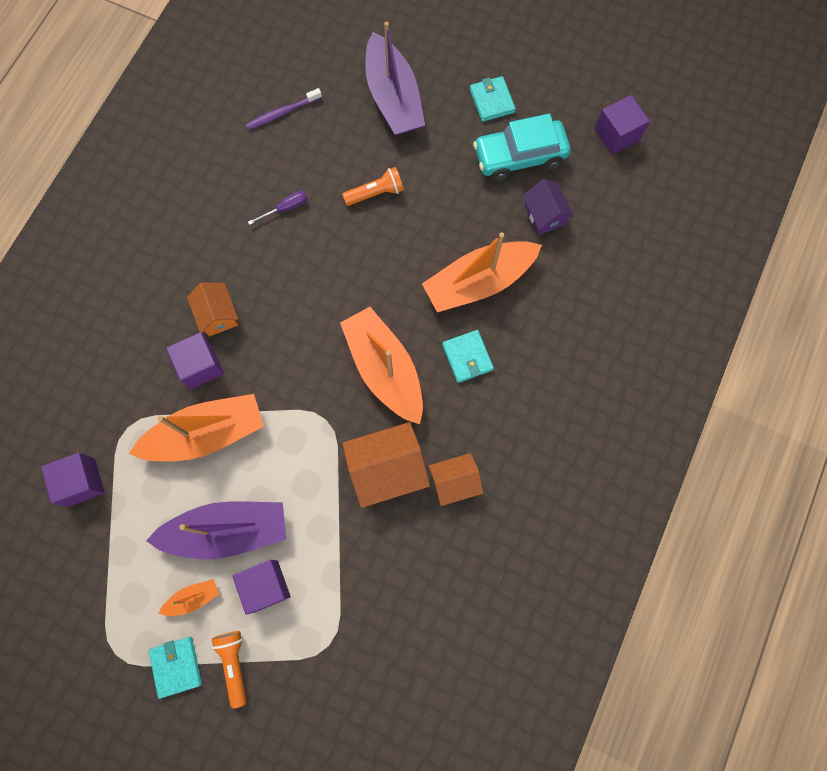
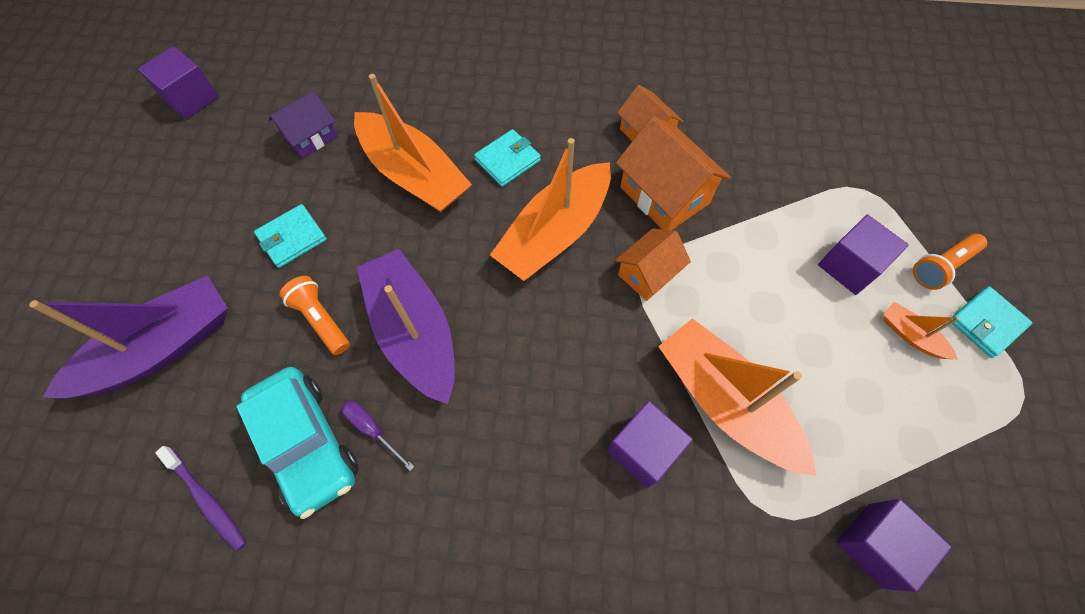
camera: 110 degrees left, 10 degrees down
purple boat [146,502,286,560] -> purple boat moved to [357,249,455,404]
orange house [187,282,238,337] -> orange house moved to [615,229,691,301]
turquoise wallet [470,76,516,122] -> turquoise wallet moved to [254,204,327,268]
turquoise car [473,114,571,181] -> turquoise car moved to [236,367,358,519]

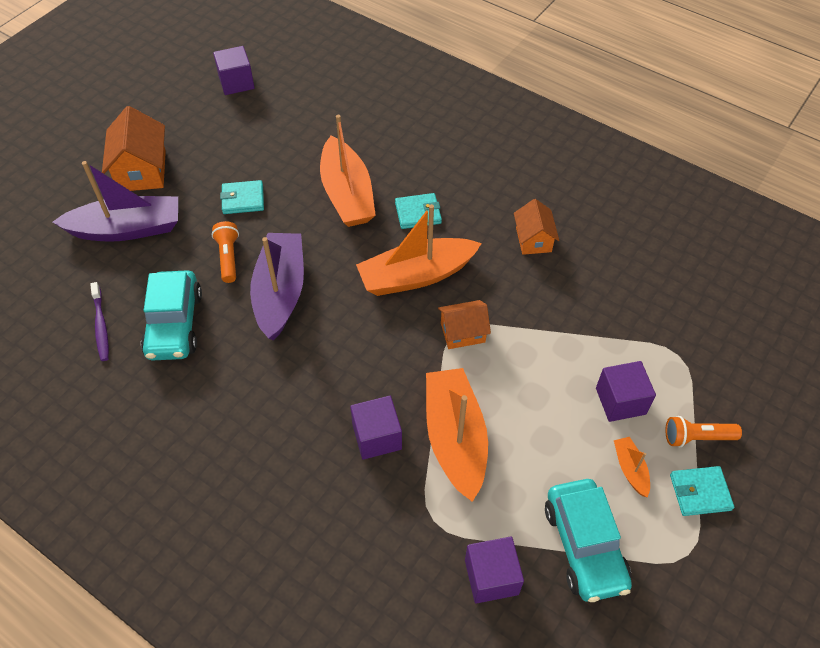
camera: 30 degrees right, 10 degrees down
purple house [269,90,338,158] -> none
purple screwdriver [341,400,414,471] -> none
orange house [616,116,731,230] -> orange house moved to [102,106,166,191]
none -> turquoise car [545,479,632,602]

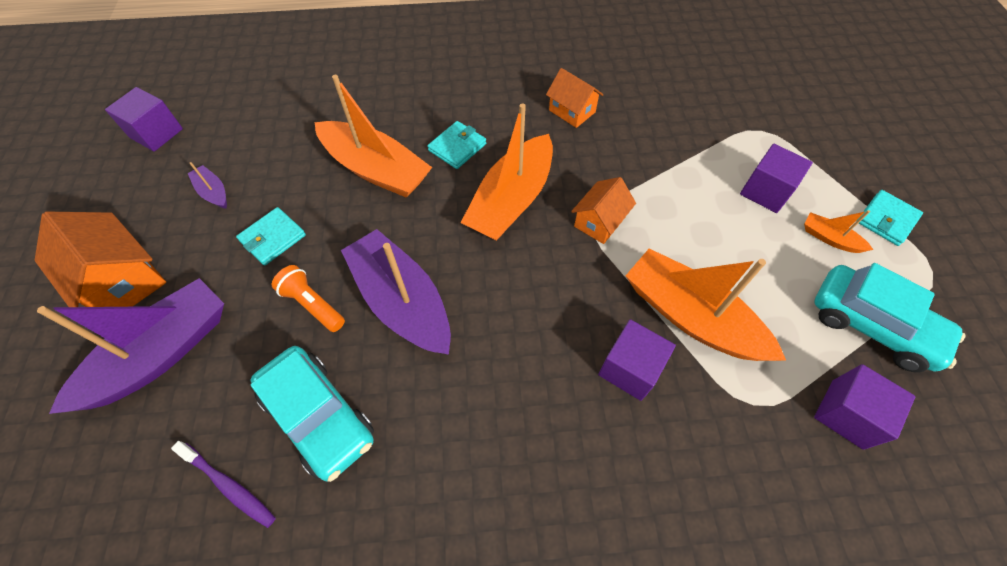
camera: 40 degrees left, 5 degrees up
orange flashlight [665,416,742,447] -> none
none -> purple boat [188,162,227,209]

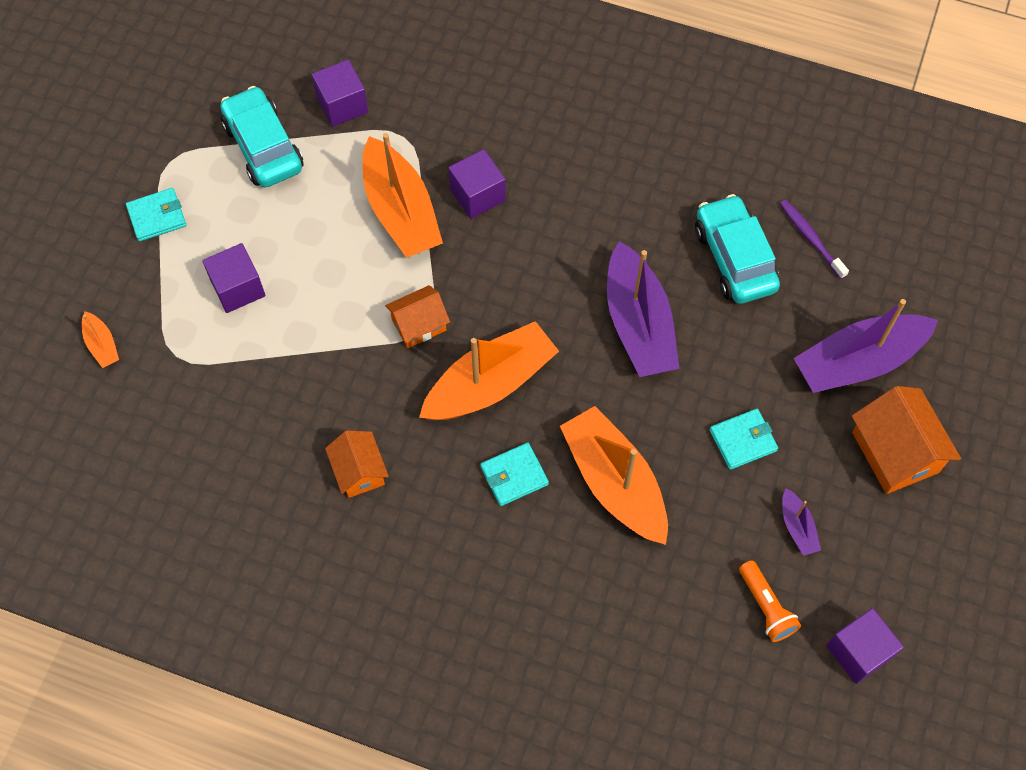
camera: 155 degrees left, 5 degrees up
orange flashlight [272,265,345,332] -> orange flashlight moved to [739,560,801,642]
orange boat [804,210,873,253] -> orange boat moved to [82,311,119,368]

